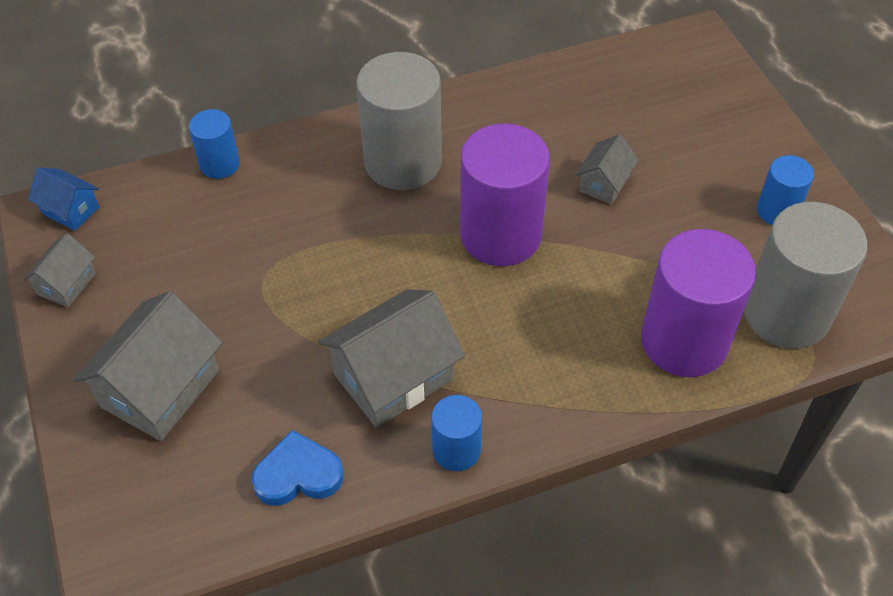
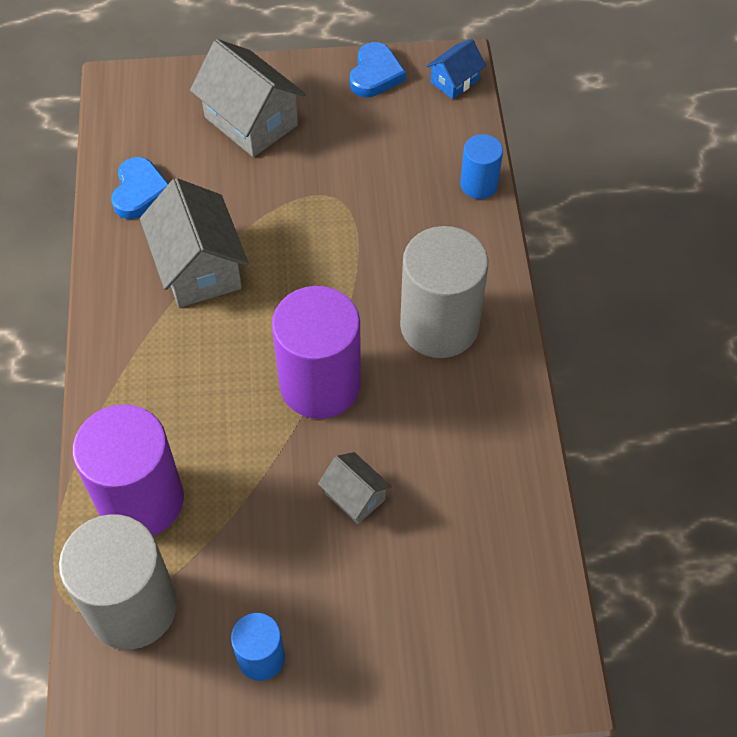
camera: 105 degrees right, 5 degrees up
grey house [22,233,96,307] -> blue heart [350,42,406,97]
blue cylinder [431,395,482,471] -> none

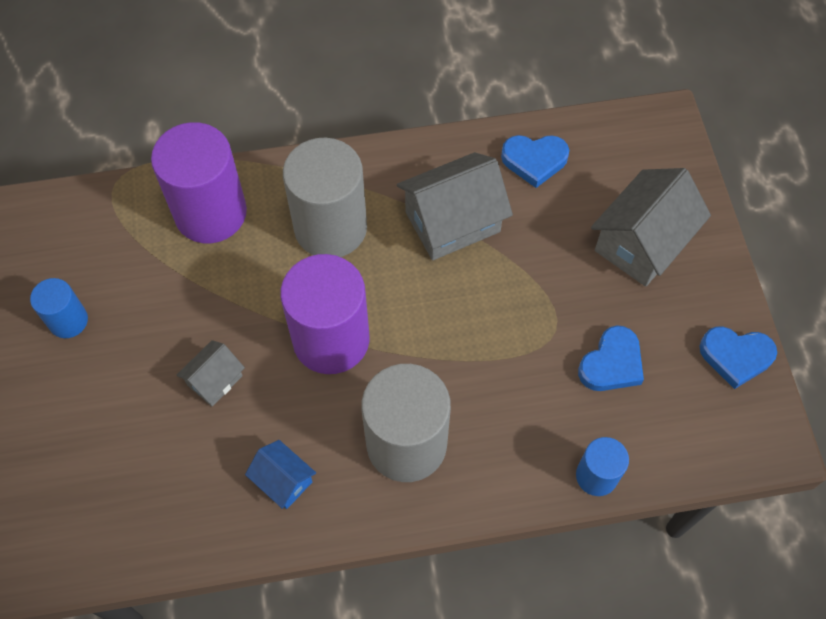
camera: 85 degrees right, 5 degrees up
grey cylinder [59,514,177,650] -> grey cylinder moved to [283,138,367,257]
blue house [427,39,486,99] -> blue house moved to [245,440,316,509]
none -> blue heart [578,325,644,391]

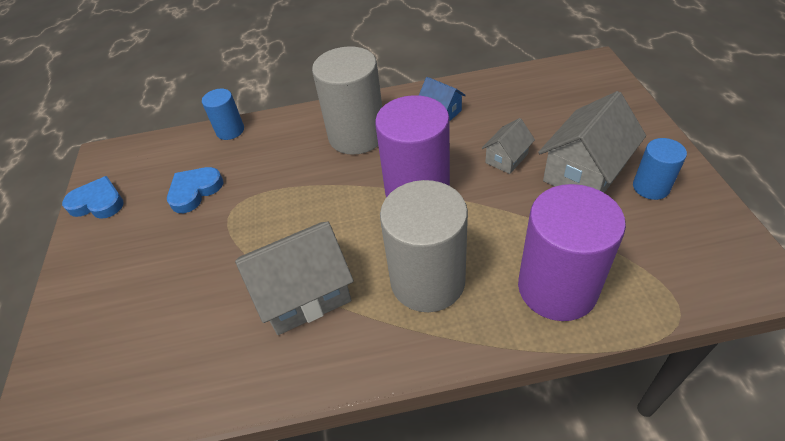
camera: 175 degrees left, 15 degrees down
blue heart [501,135,569,188] -> none
grey house [591,168,711,287] -> grey house moved to [538,91,646,193]

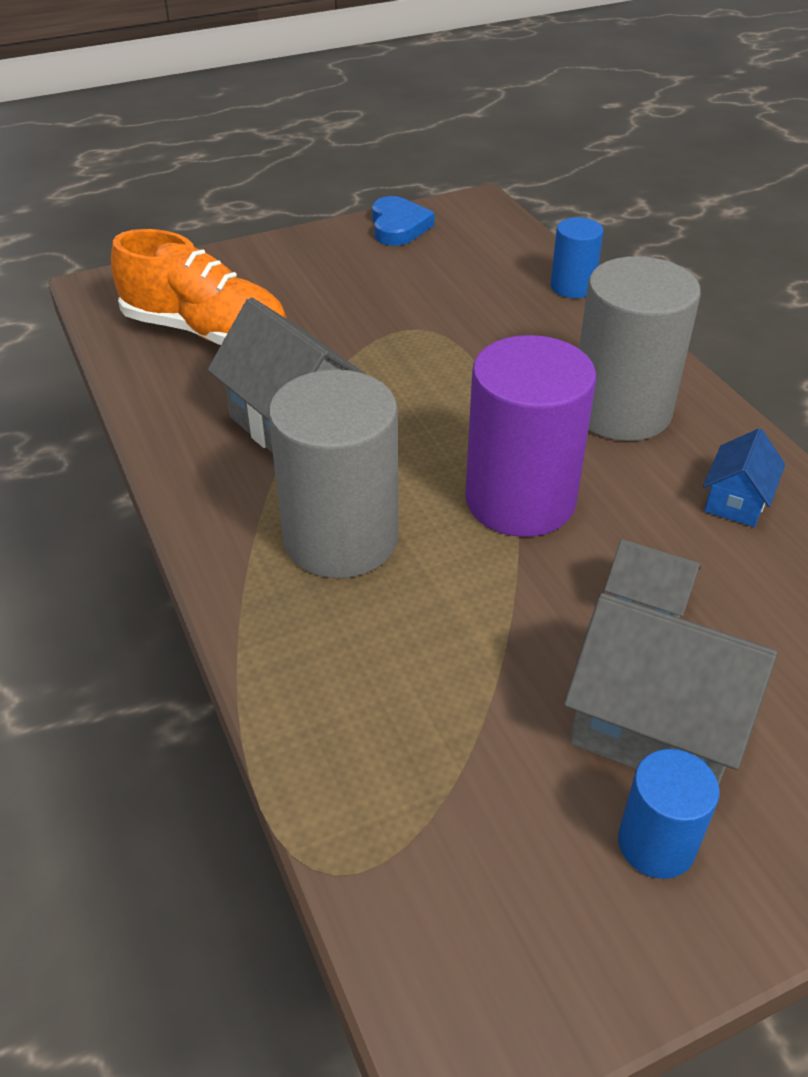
camera: 70 degrees right, 5 degrees down
blue heart [167,167,223,213] -> none
purple cylinder [518,184,626,321] -> none
none -> orange shoe [111,229,287,345]

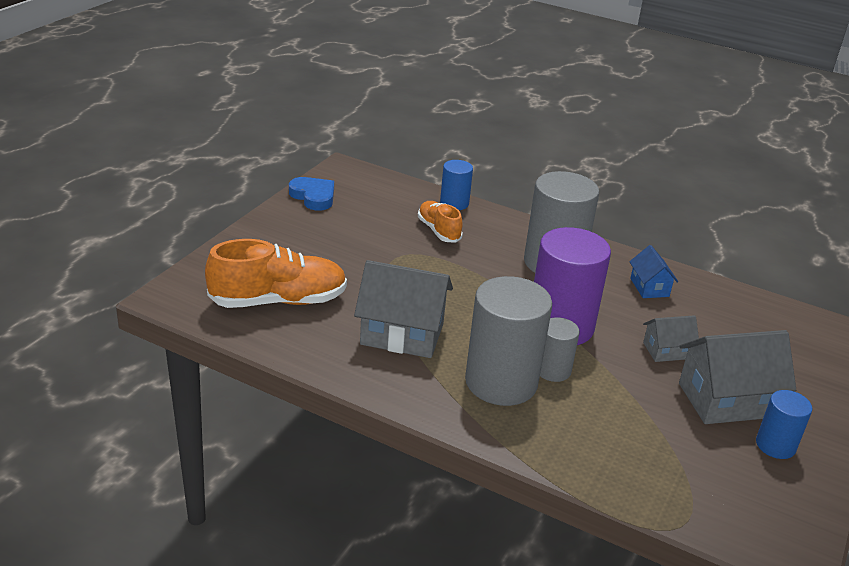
camera: 40 degrees left, 10 degrees down
none -> orange shoe [418,201,463,243]
none -> grey cylinder [540,317,580,382]

